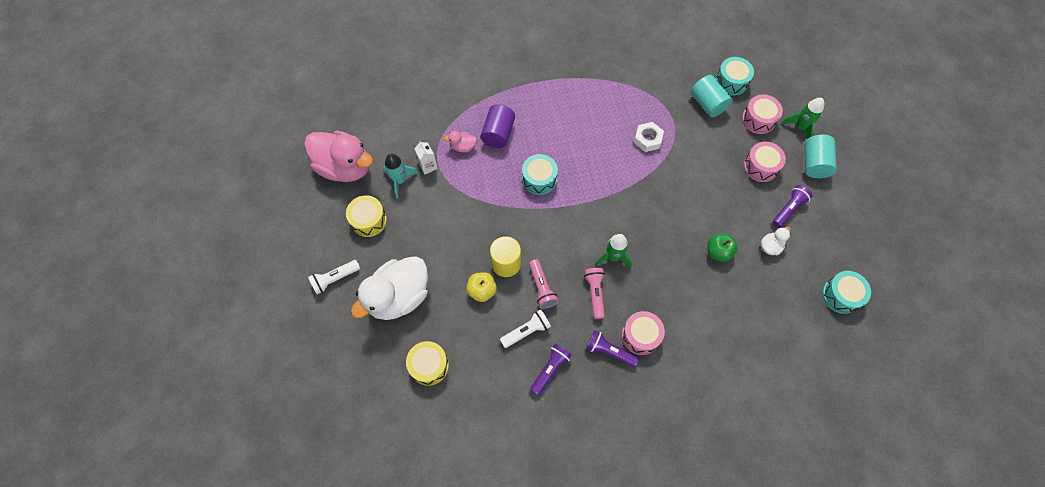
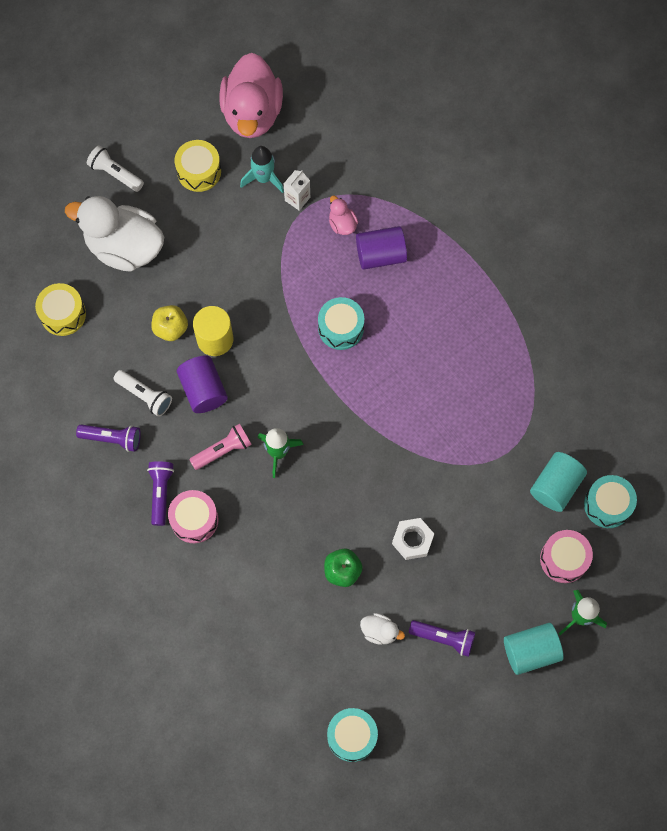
camera: 65 degrees right, 5 degrees up
pink flashlight [529,259,558,309] -> purple cylinder [177,355,228,413]
white nut [634,122,664,152] -> white nut moved to [392,518,434,560]
pink drum [743,142,786,182] -> none

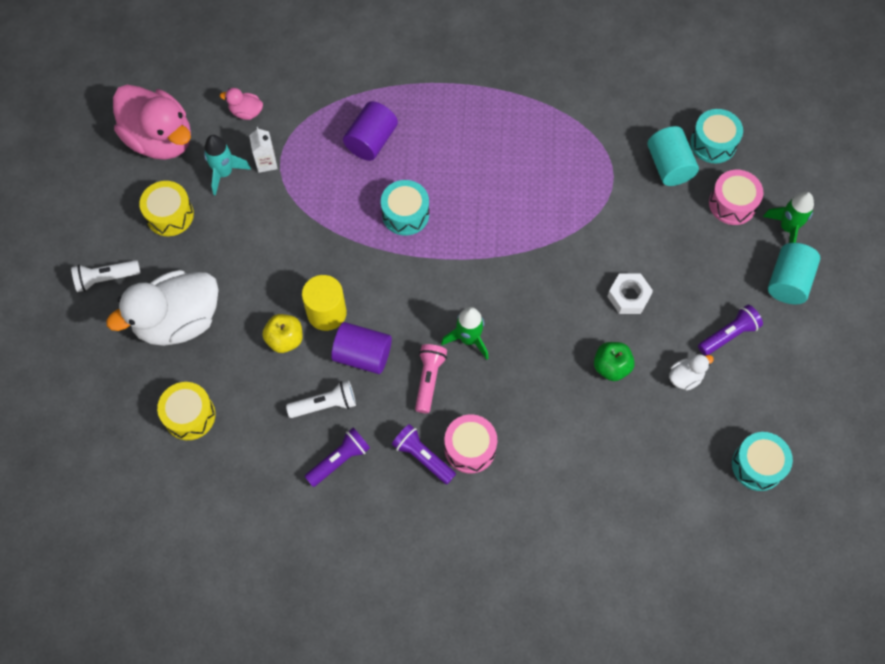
camera: 50 degrees left, 5 degrees down
pink duck [329,196,358,235] -> pink duck moved to [220,88,263,120]

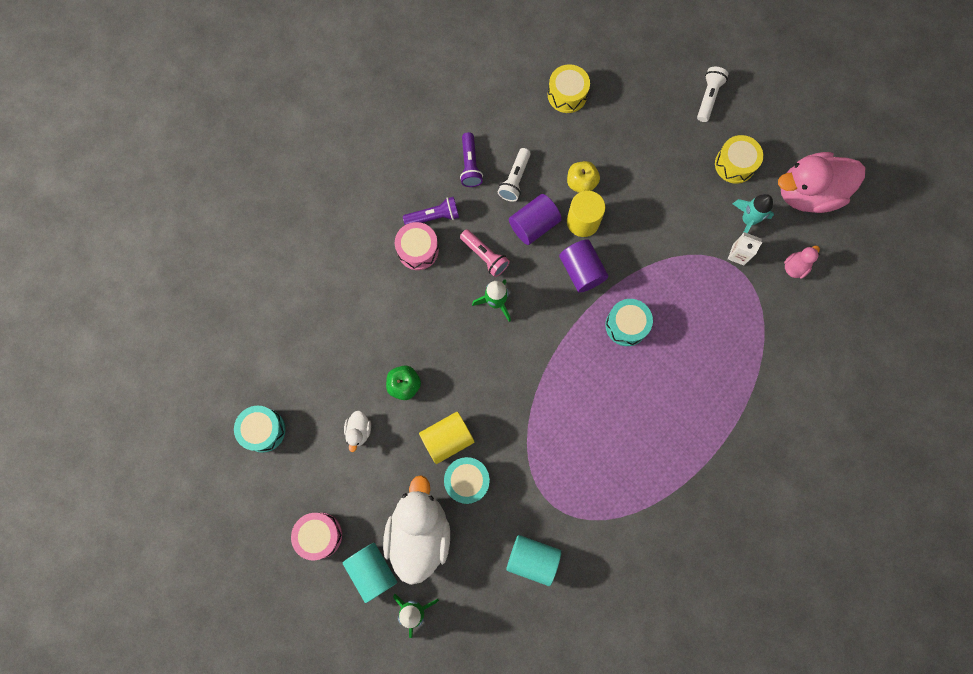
camera: 125 degrees right, 10 degrees up
white duck [106,270,218,346] -> white duck moved to [383,475,450,585]
purple cylinder [343,101,398,161] -> purple cylinder moved to [559,239,608,293]
white nut [607,273,653,314] -> yellow cylinder [419,412,474,464]
turquoise drum [690,109,743,163] -> turquoise drum moved to [444,457,490,504]
purple flashlight [698,305,763,356] -> none
pink drum [709,170,764,225] -> pink drum moved to [291,513,342,560]

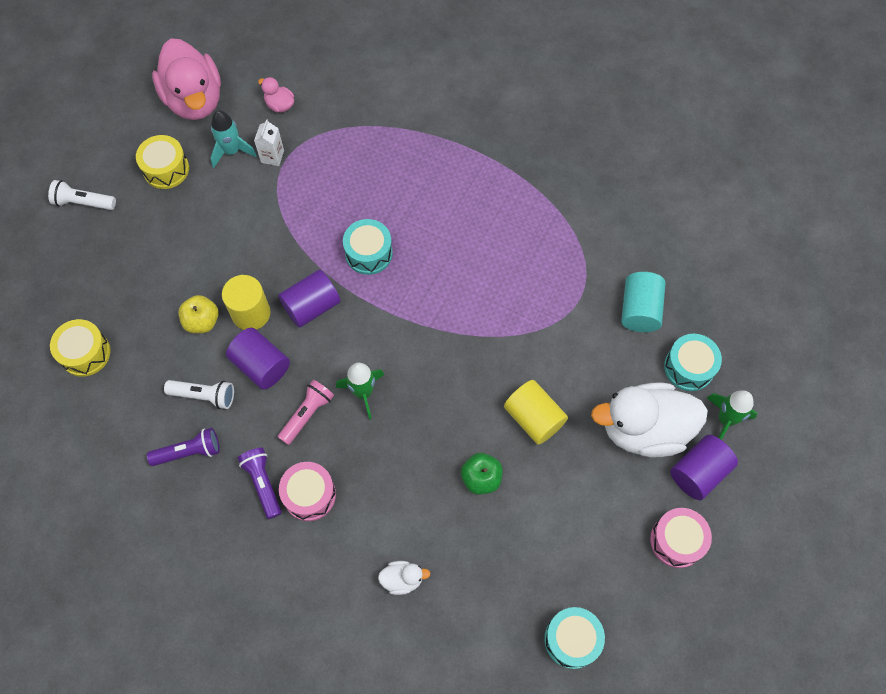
camera: 100 degrees left, 10 degrees down
turquoise cylinder [343,543,397,603] -> purple cylinder [670,435,738,500]
white duck [344,410,371,452] -> white duck moved to [378,561,431,595]
turquoise drum [444,457,490,504] -> turquoise drum moved to [664,334,722,391]

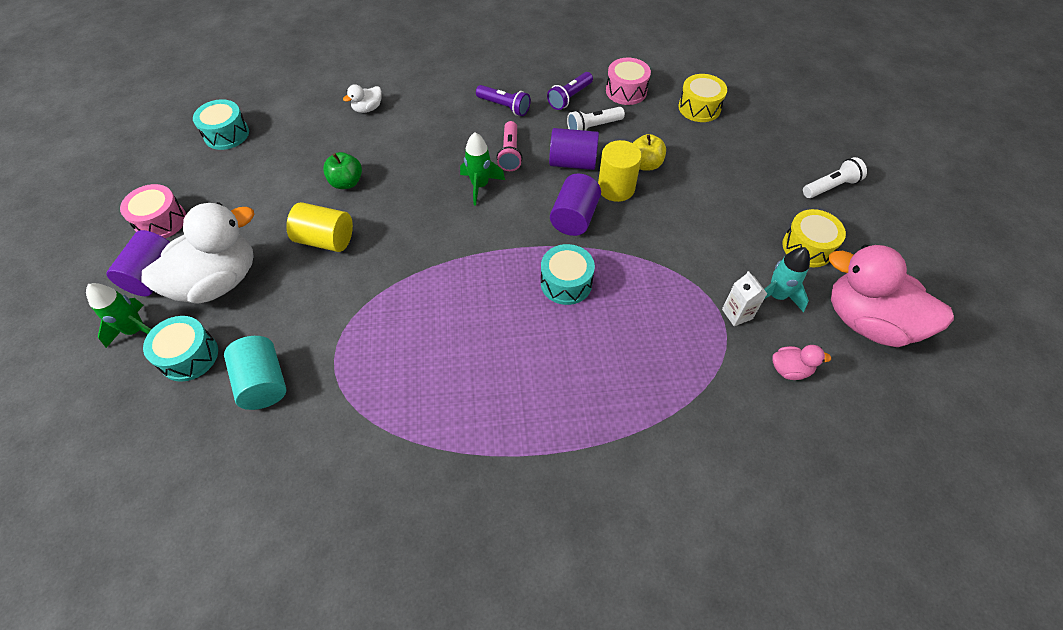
camera: 145 degrees right, 10 degrees down
pink drum [279,462,336,521] -> pink drum moved to [606,58,651,105]

